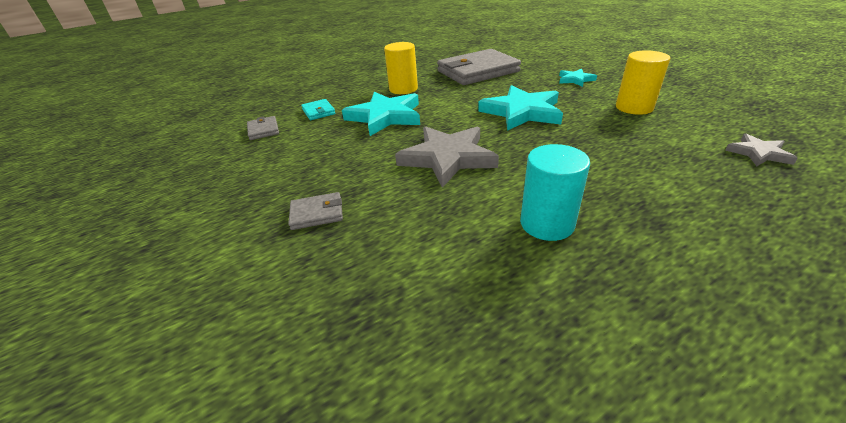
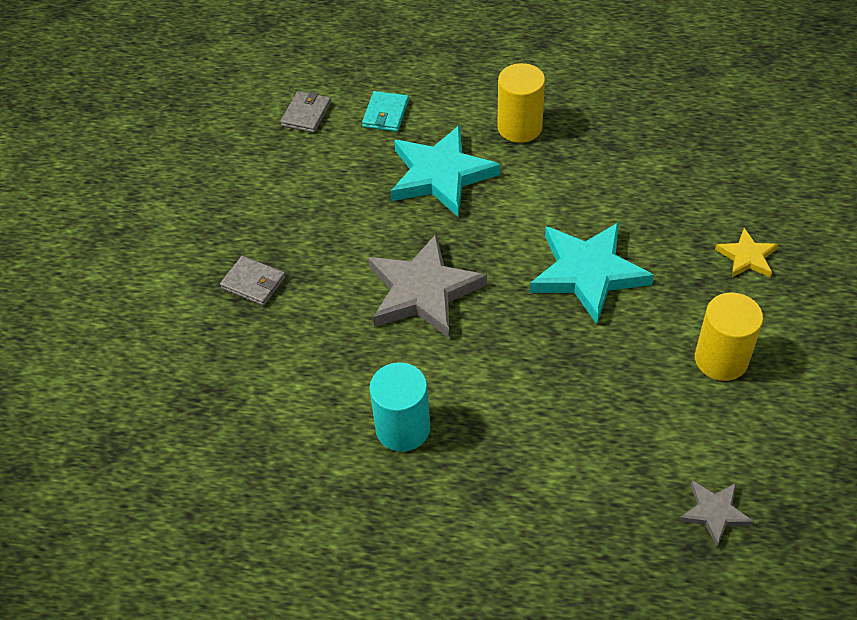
camera: 40 degrees right, 15 degrees up
grey wallet [437,49,521,85] -> none
turquoise star [559,69,597,87] -> yellow star [715,228,778,278]

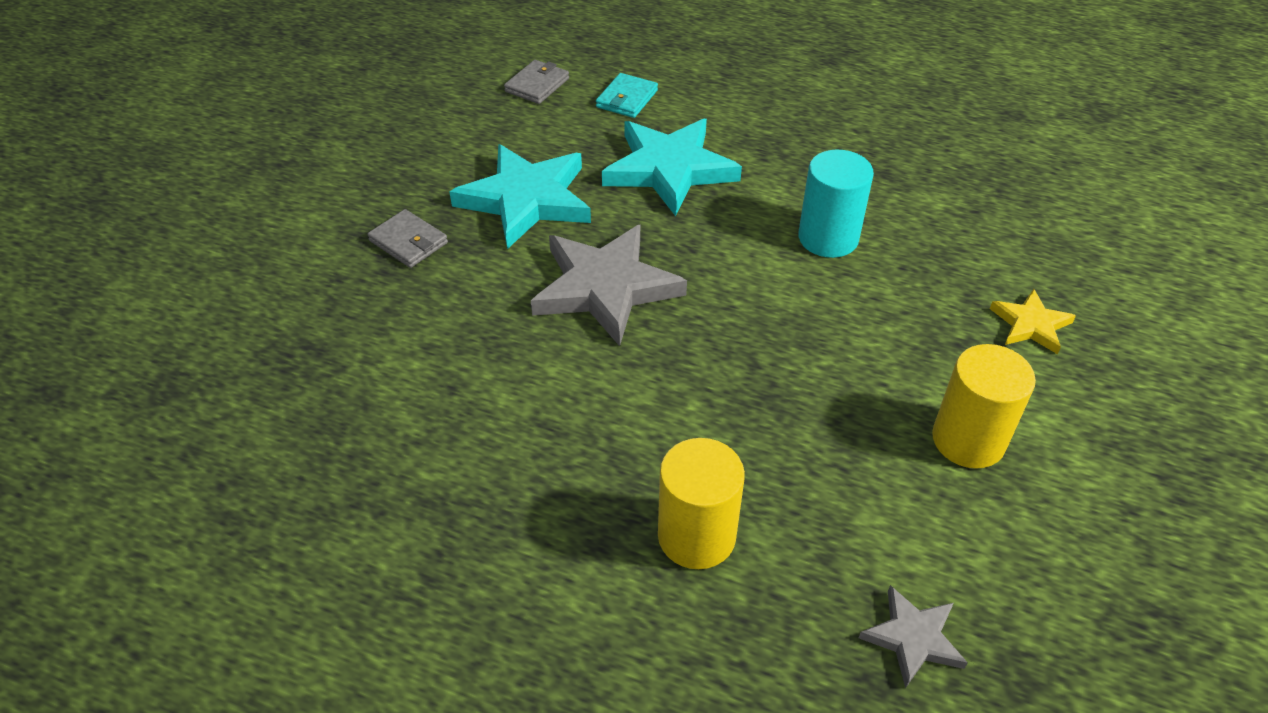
camera: 10 degrees right, 5 degrees down
turquoise cylinder [369,362,430,452] -> turquoise cylinder moved to [798,150,874,258]
yellow cylinder [497,63,545,143] -> yellow cylinder moved to [658,438,745,569]
turquoise star [530,222,654,324] -> turquoise star moved to [449,144,591,249]

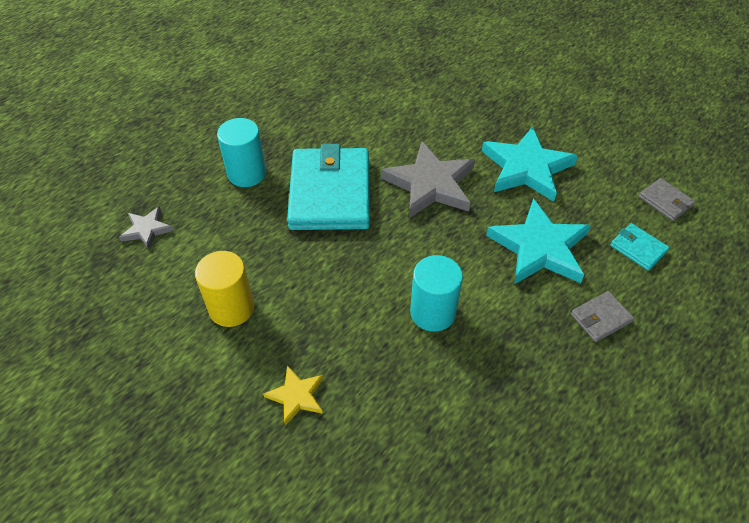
camera: 110 degrees right, 5 degrees up
grey wallet [367,209,448,268] -> grey wallet moved to [571,291,634,342]
yellow cylinder [658,438,745,569] -> turquoise cylinder [217,118,266,187]
none -> turquoise wallet [287,144,370,230]

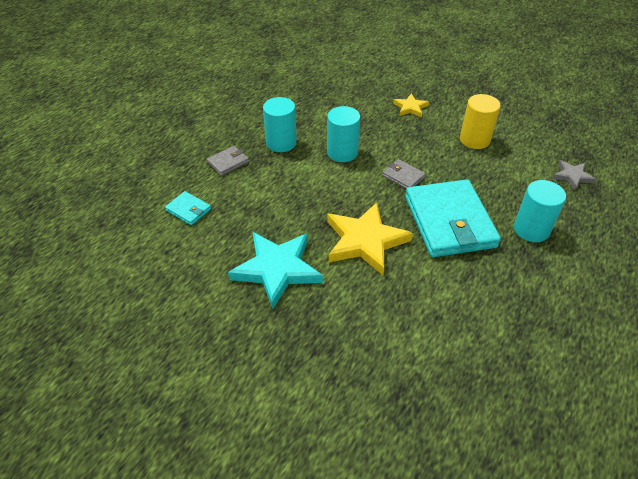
camera: 170 degrees right, 5 degrees down
grey star [381,141,475,218] -> yellow star [327,203,413,275]
turquoise star [486,198,591,284] -> none
grey wallet [639,178,695,221] -> grey wallet moved to [382,159,426,189]
none -> turquoise cylinder [263,97,297,152]

